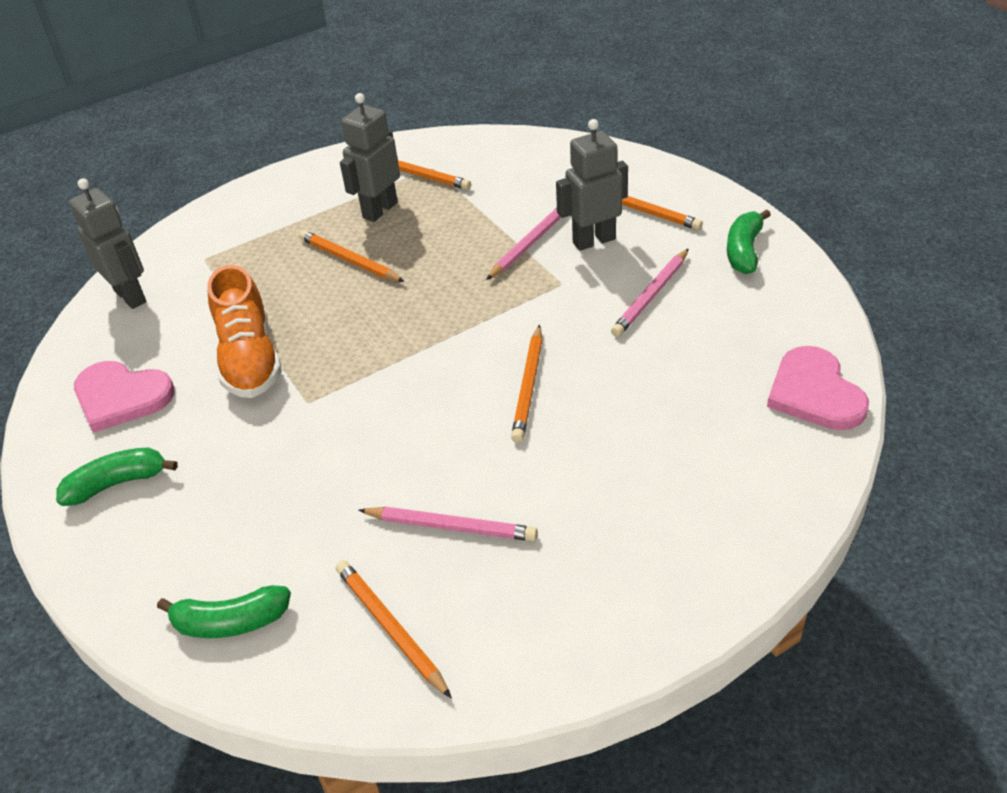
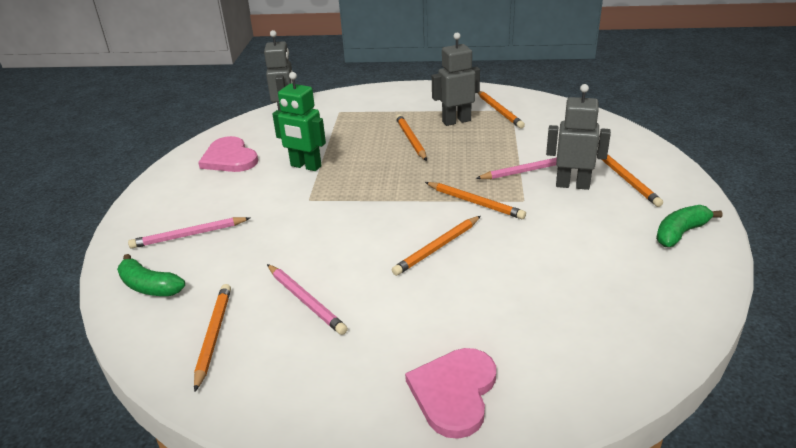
camera: 35 degrees right, 10 degrees down
green banana [56,447,178,506] -> none
orange shoe [207,265,282,398] -> green robot [272,72,326,171]
pink pencil [611,248,689,337] -> pink pencil moved to [128,217,250,249]
pink heart [767,346,869,430] -> pink heart moved to [405,348,496,439]
none -> orange pencil [425,182,526,219]

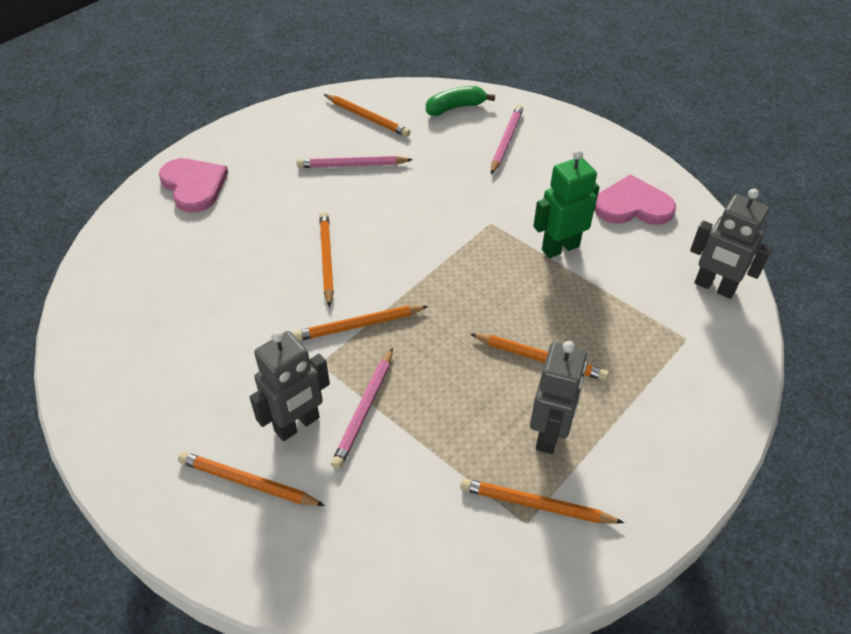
camera: 125 degrees right, 15 degrees up
green banana [656,205,723,247] -> none

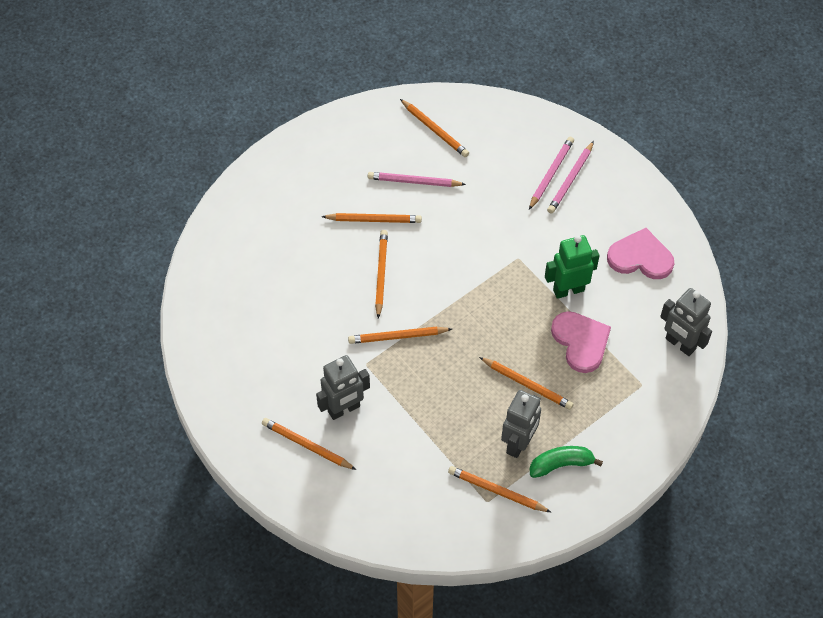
camera: 10 degrees right, 10 degrees up
pink heart [159,158,228,212] -> pink heart moved to [551,311,611,373]
pink pencil [331,348,393,469] -> pink pencil moved to [547,141,594,214]
green banana [426,86,495,116] -> green banana moved to [530,446,603,478]
none -> orange pencil [322,213,422,223]

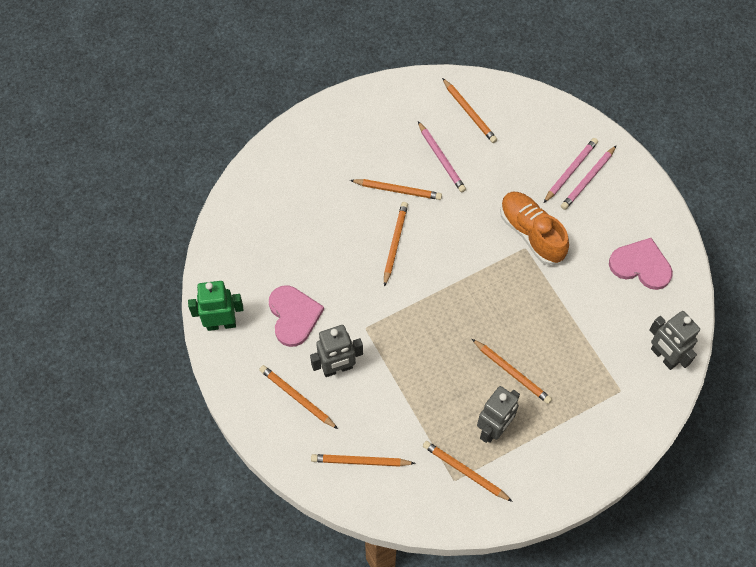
camera: 10 degrees right, 5 degrees up
orange pencil [348,327,452,344] -> orange pencil moved to [311,454,416,467]
pink pencil [368,172,466,187] -> pink pencil turned 135 degrees counterclockwise [418,121,466,192]
green banana [530,446,603,478] -> none
green robot [545,235,600,299] -> green robot moved to [188,281,243,331]
pink heart [551,311,611,373] -> pink heart moved to [269,285,324,347]
none -> orange shoe [500,192,569,265]

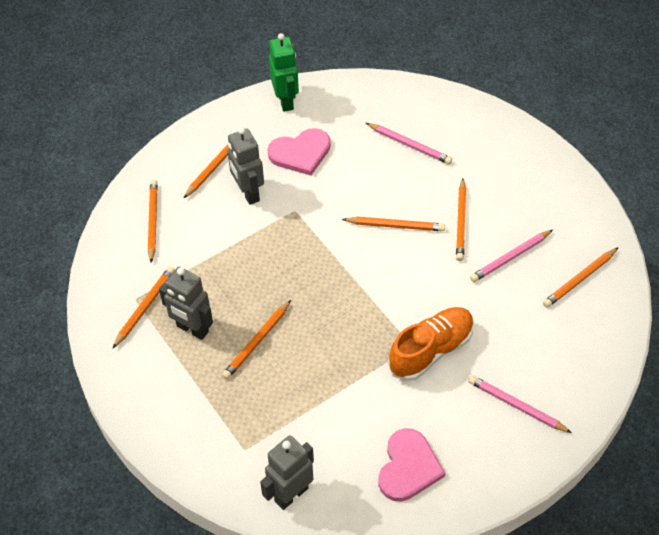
camera: 85 degrees right, 10 degrees down
pink pencil [544,138,598,203] -> pink pencil moved to [366,123,452,164]

